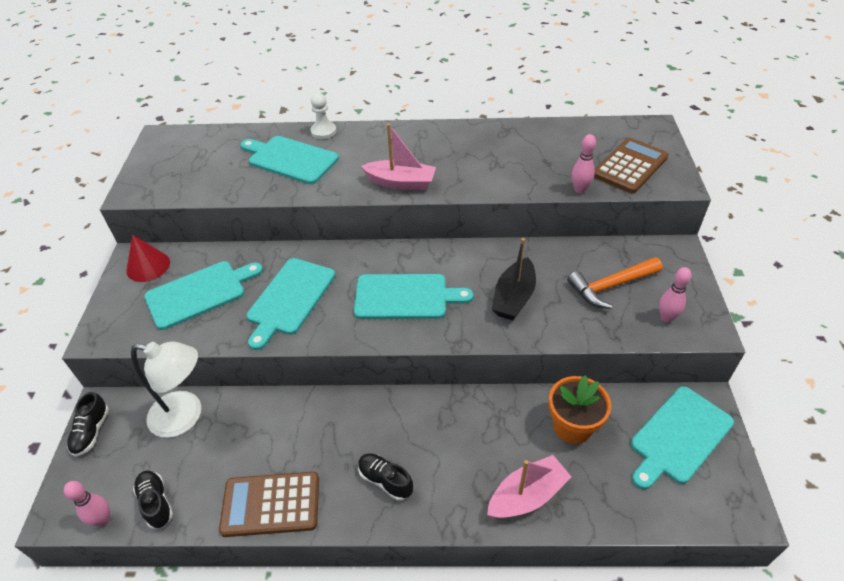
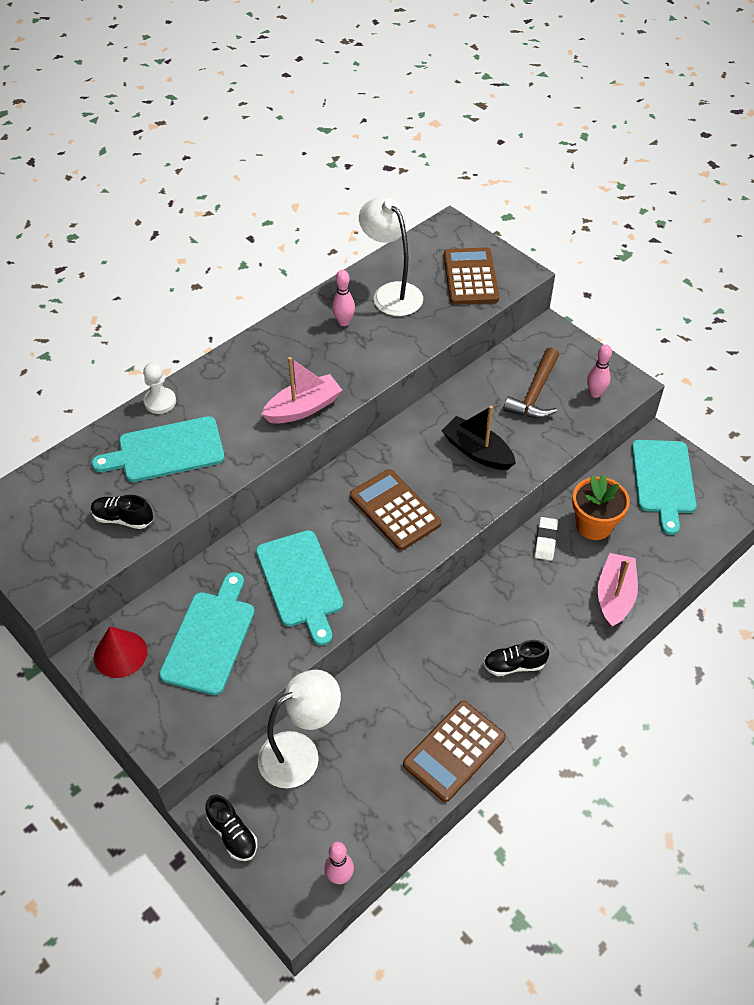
camera: 45 degrees left, 5 degrees up
black shoe [133,470,173,529] -> black shoe moved to [91,495,153,529]
turquoise cutting board [354,274,474,319] -> brown calculator [350,469,441,550]
black boat [492,238,536,320] -> black boat turned 150 degrees clockwise [441,406,516,470]
orange hammer [567,257,662,309] -> brown hammer [503,347,559,419]
pink bowling pin [572,134,596,193] -> pink bowling pin moved to [332,270,355,326]
none -> white lamp [359,196,423,316]
none -> white eraser [535,517,558,561]

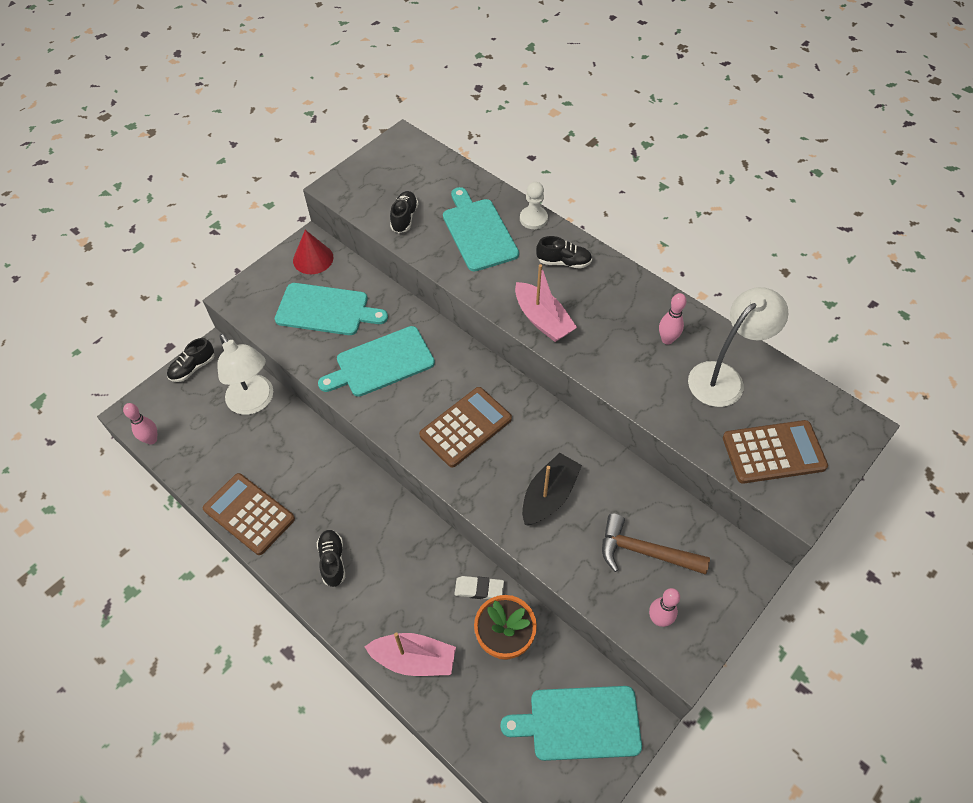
camera: 85 degrees right, 5 degrees up
none -> black shoe [536,236,592,269]

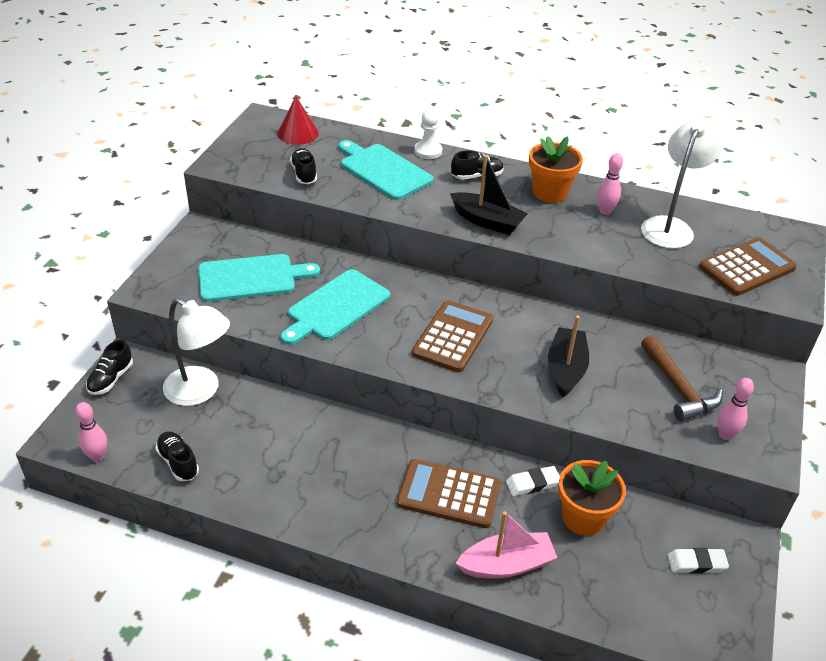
camera: 25 degrees left, 15 degrees down
brown calculator [203,473,295,555] -> brown calculator moved to [397,459,501,528]
red cone [293,230,333,274] -> red cone moved to [277,96,319,145]
black shoe [317,530,345,587] -> black shoe moved to [155,431,199,481]
turquoise cutting board [500,686,642,761] -> white eraser [667,548,729,573]
pink boat [515,264,577,342] -> black boat [450,155,527,235]
brown hammer [602,513,710,574] -> brown hammer turned 105 degrees counterclockwise [641,335,723,421]
none -> orange flower pot [529,136,583,203]

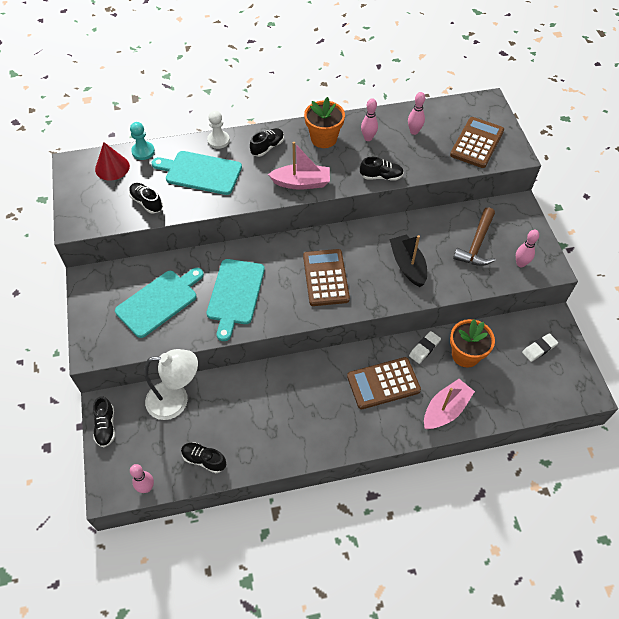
camera: 30 degrees left, 15 degrees up
black boat [450,155,527,235] -> pink boat [268,142,330,190]
white lamp [641,121,721,249] -> pink bowling pin [408,92,425,135]
brown hammer [641,335,723,421] -> brown hammer turned 75 degrees clockwise [453,207,495,266]
none -> turquoise pawn [130,122,155,160]
none -> black shoe [360,157,404,181]

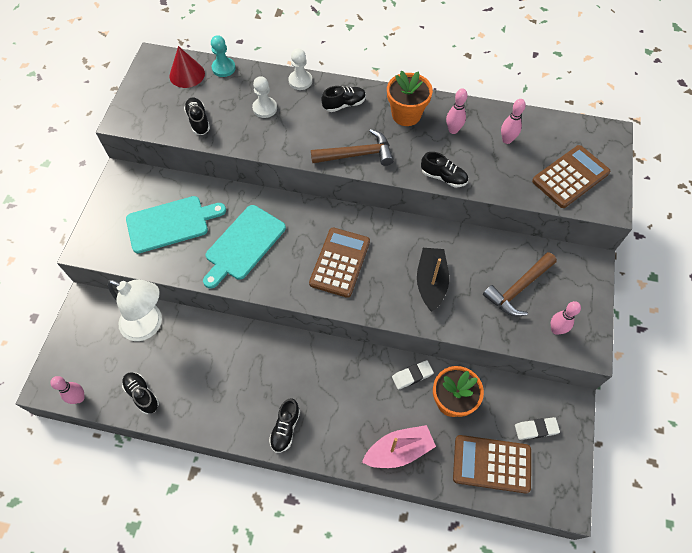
camera: 25 degrees right, 5 degrees up
black shoe [93,396,115,447] -> black shoe moved to [269,399,300,453]
turquoise cutting board [152,151,242,195] -> white pawn [252,76,277,118]
pink boat [268,142,330,190] -> brown hammer [311,129,394,166]
brown calculator [347,357,421,409] -> brown calculator moved to [453,435,531,494]

